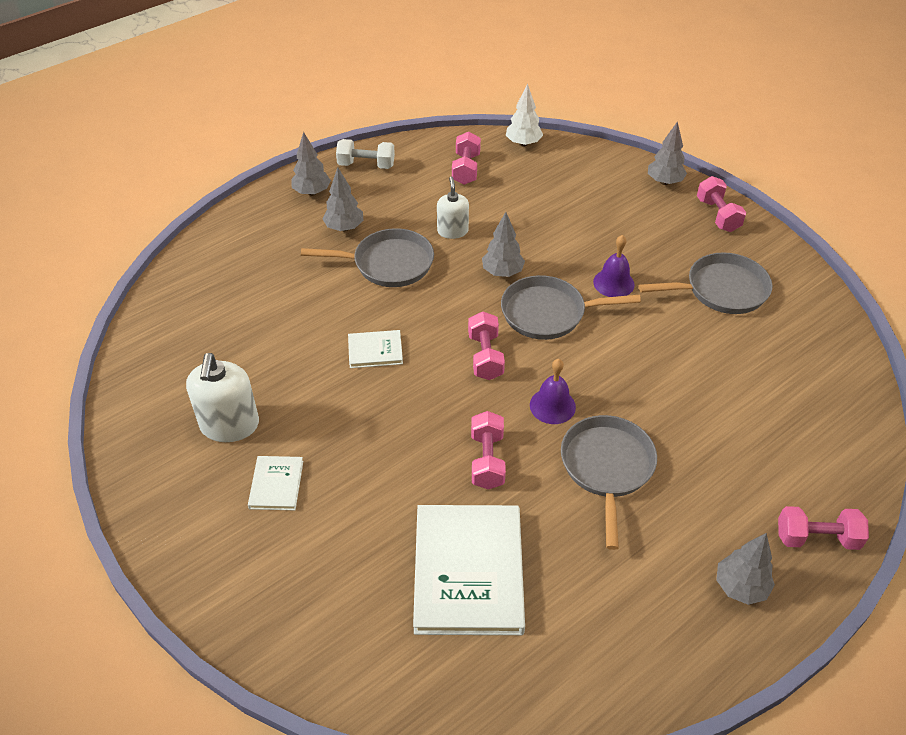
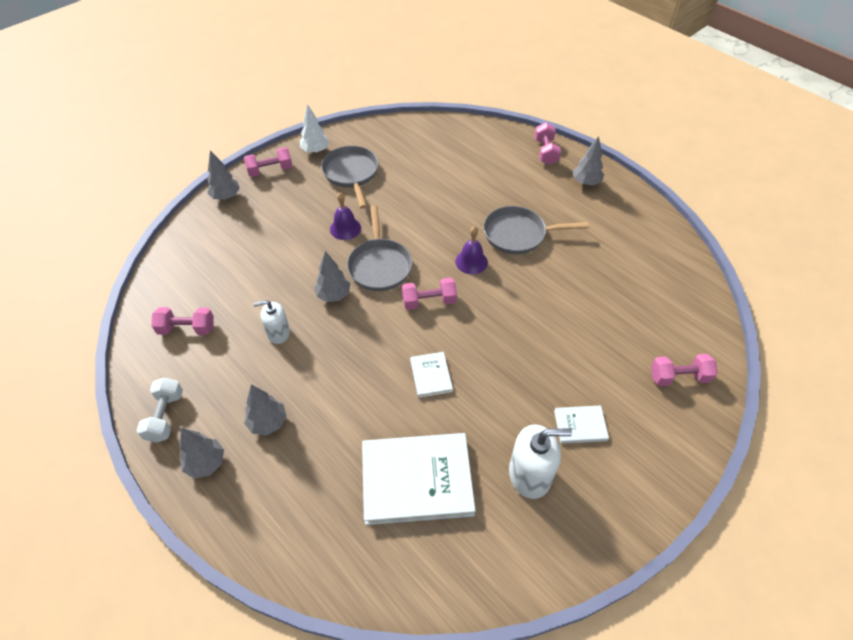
camera: 95 degrees left, 5 degrees up
grey pan [301,228,434,287] -> none
white book [413,505,525,635] -> white book moved to [362,433,476,525]
pink dumbbell [471,411,506,489] -> pink dumbbell moved to [651,354,718,386]
white tree [506,84,543,147] -> white tree moved to [300,104,329,153]

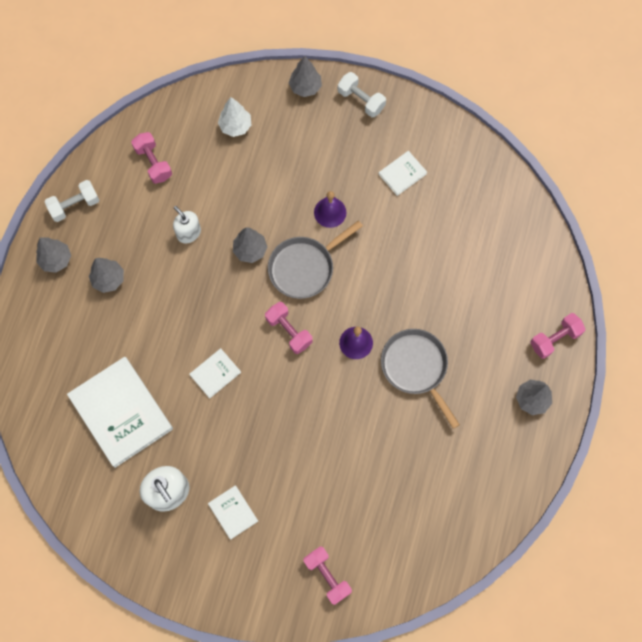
camera: 60 degrees right, 20 degrees up
pink dumbbell [244,147,292,177] -> white dumbbell [338,72,386,117]
white tree [300,104,329,153] -> white tree moved to [218,97,251,137]
grey pan [321,146,379,209] -> white book [378,151,427,196]

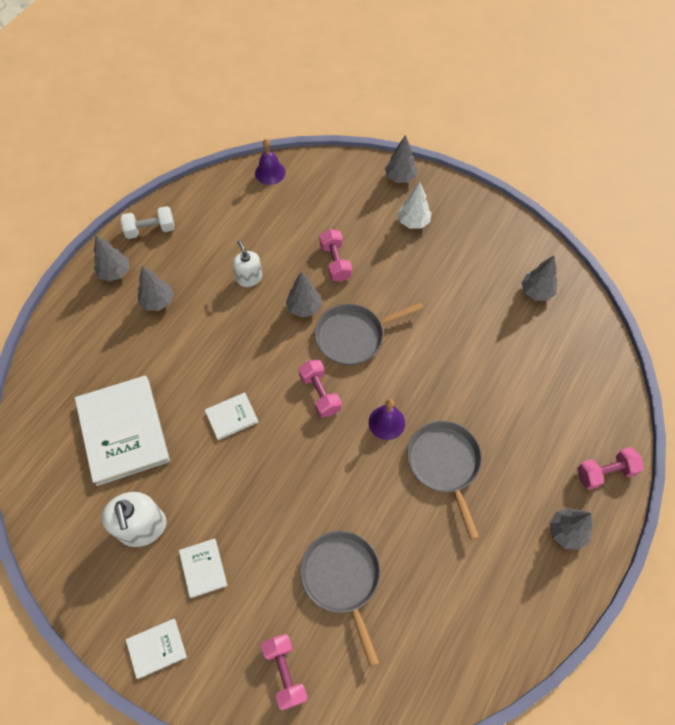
camera: 15 degrees right, 10 degrees down
pink dumbbell [131,132,172,184] -> pink dumbbell moved to [319,229,352,282]
white tree [218,97,251,137] -> white tree moved to [398,182,431,229]
purple bell [314,191,346,228] -> purple bell moved to [255,139,285,185]
white dumbbell [338,72,386,117] -> none
white book [378,151,427,196] -> white book moved to [126,619,187,679]
none -> grey pan [300,531,380,667]
none -> grey tree [522,256,558,301]

